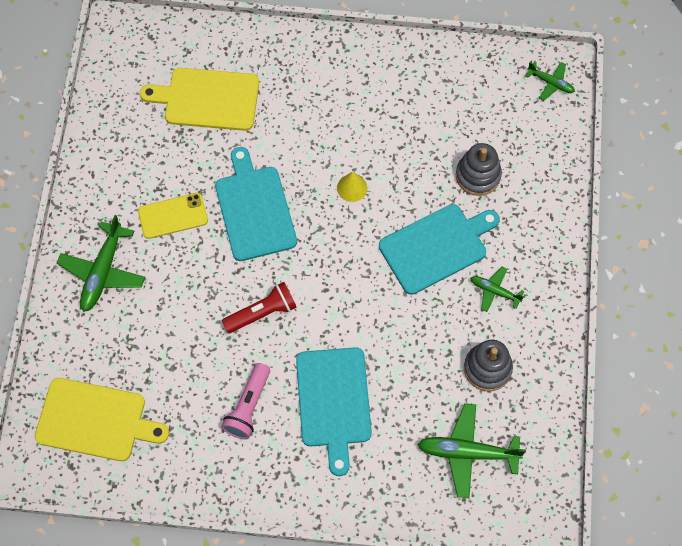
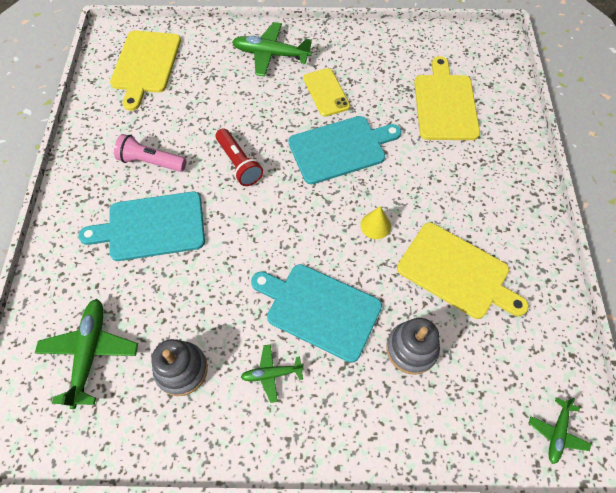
camera: 85 degrees right, 5 degrees down
turquoise cutting board [379,204,500,295] -> turquoise cutting board turned 150 degrees clockwise [251,264,382,363]
green plane [470,267,524,312] -> green plane turned 120 degrees counterclockwise [241,344,304,403]
none -> yellow cutting board [397,223,529,319]

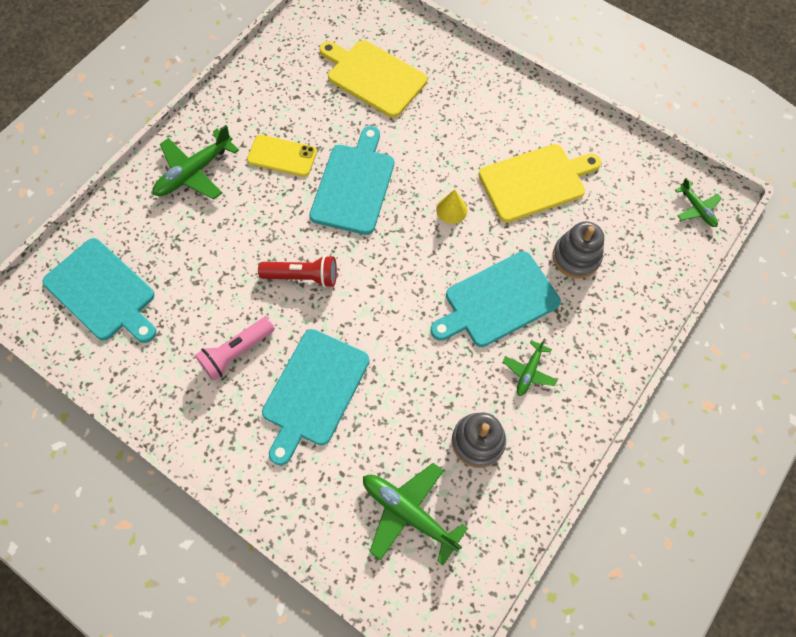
camera: 55 degrees left, 5 degrees up
yellow cutting board [110,30,181,111] -> turquoise cutting board [43,238,157,343]

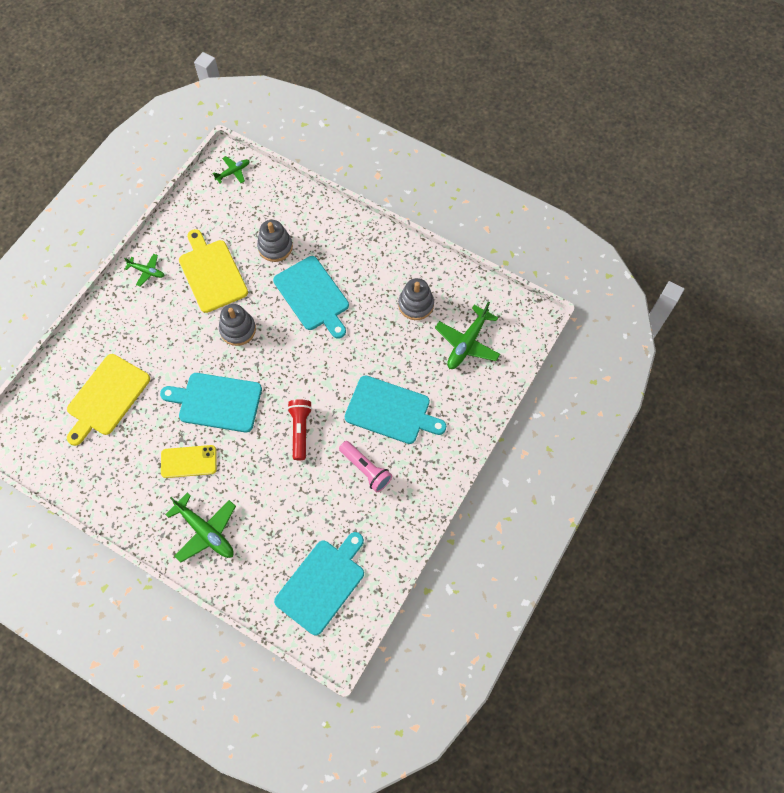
camera: 95 degrees left, 0 degrees up
yellow phone [247,135,317,177] -> yellow phone turned 75 degrees clockwise [161,445,217,478]
yellow cone [436,189,468,224] -> grey stacking toy [219,304,256,346]
green plane [503,339,557,396] -> green plane moved to [124,254,164,286]

